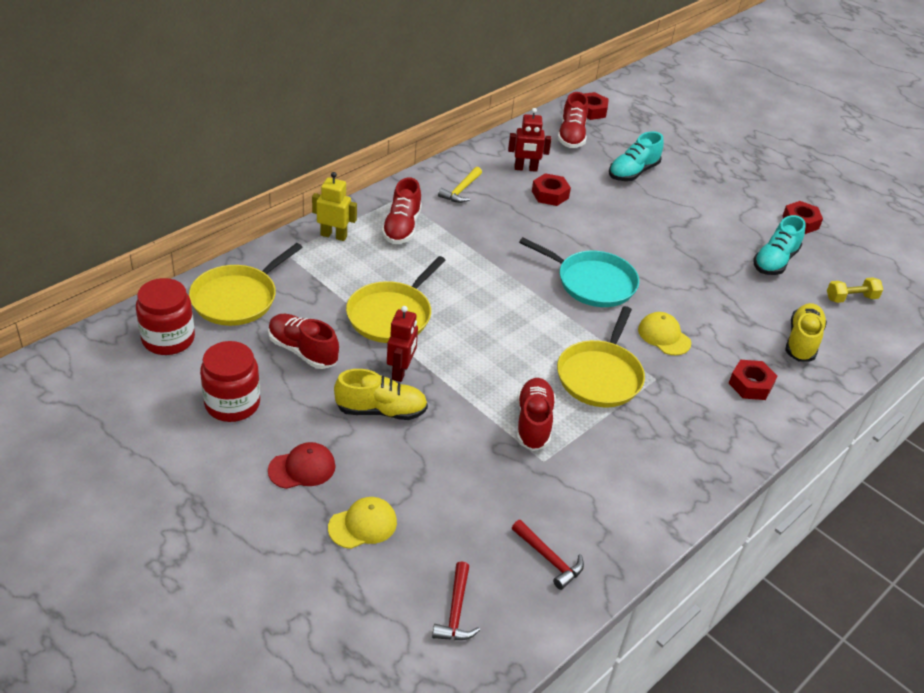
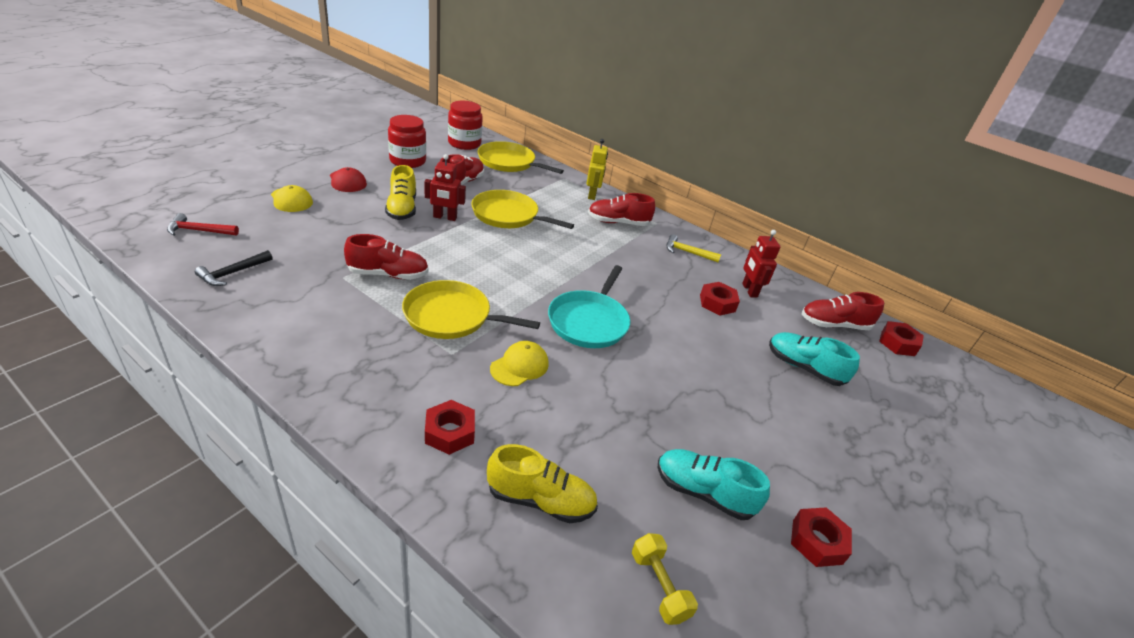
camera: 80 degrees right, 5 degrees down
red hammer [512,520,584,590] -> black hammer [195,250,273,286]

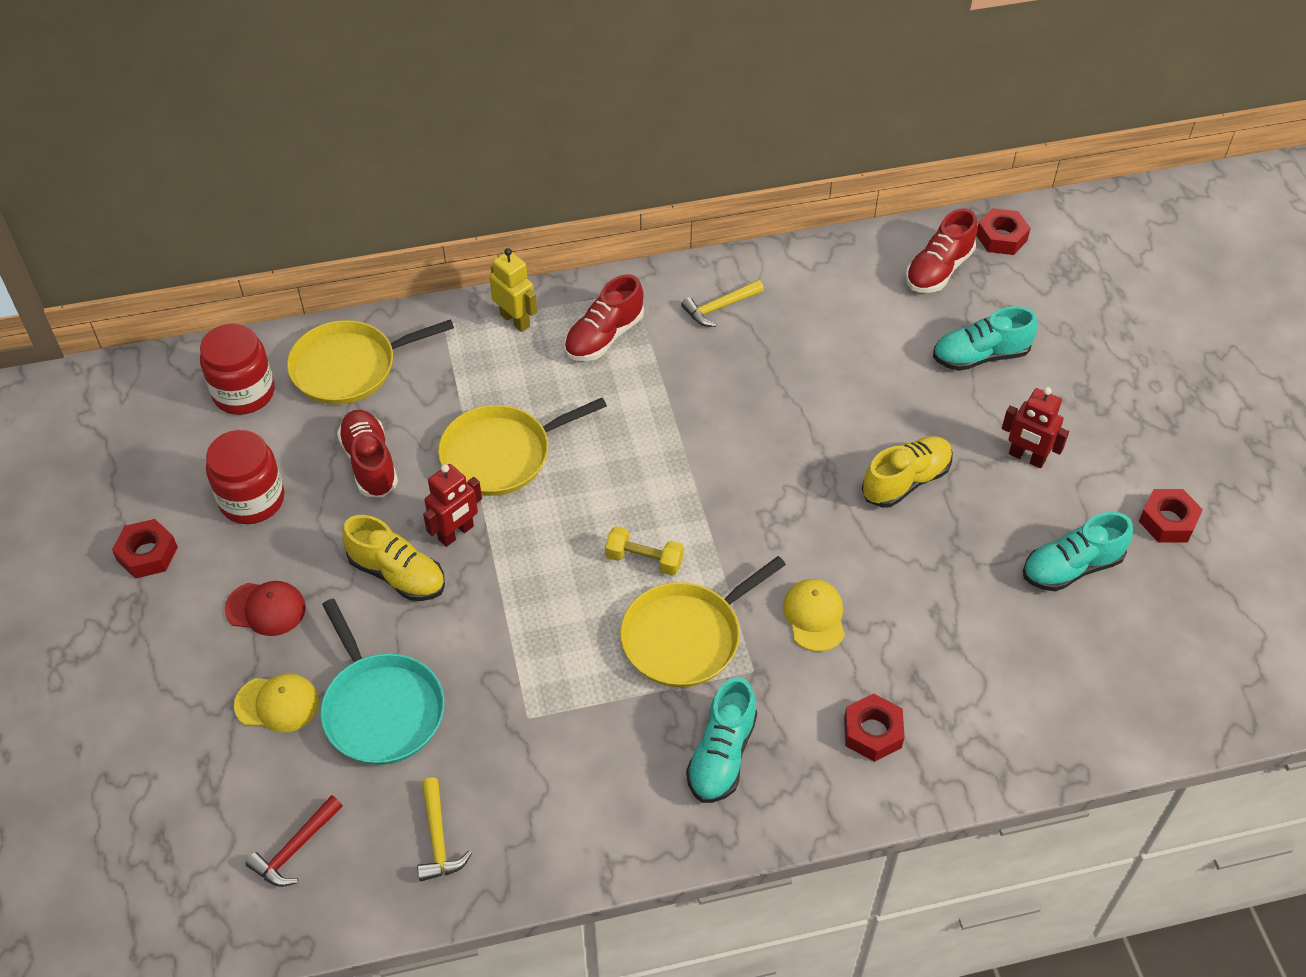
camera: 45 degrees left, 15 degrees up
black hammer [195,250,273,286] -> yellow hammer [417,777,472,882]
red shoe [344,234,428,280] -> none
yellow shoe [487,444,598,523] -> yellow shoe moved to [862,436,953,507]
turquoise pan [548,265,630,348] -> turquoise pan moved to [320,599,444,765]
yellow dumbbell [632,533,698,625] -> yellow dumbbell moved to [605,526,684,576]
red nut [700,282,740,315] -> red nut moved to [112,519,178,579]
red robot [742,230,780,298] -> red robot moved to [1002,387,1069,468]
none -> turquoise shoe [686,677,757,803]

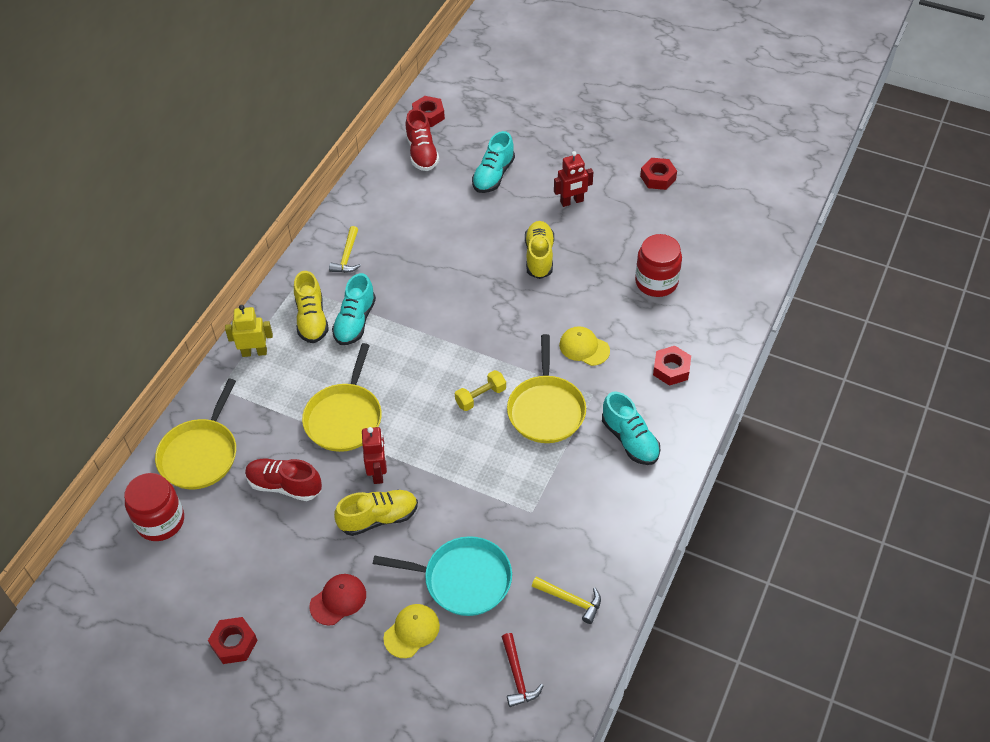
camera: 50 degrees left, 0 degrees up
red jar [206,430,285,524] -> red jar moved to [635,234,682,297]
red shoe [564,274,644,361] -> yellow shoe [294,271,329,343]
turquoise shoe [1023,512,1133,591] -> turquoise shoe moved to [332,273,376,345]

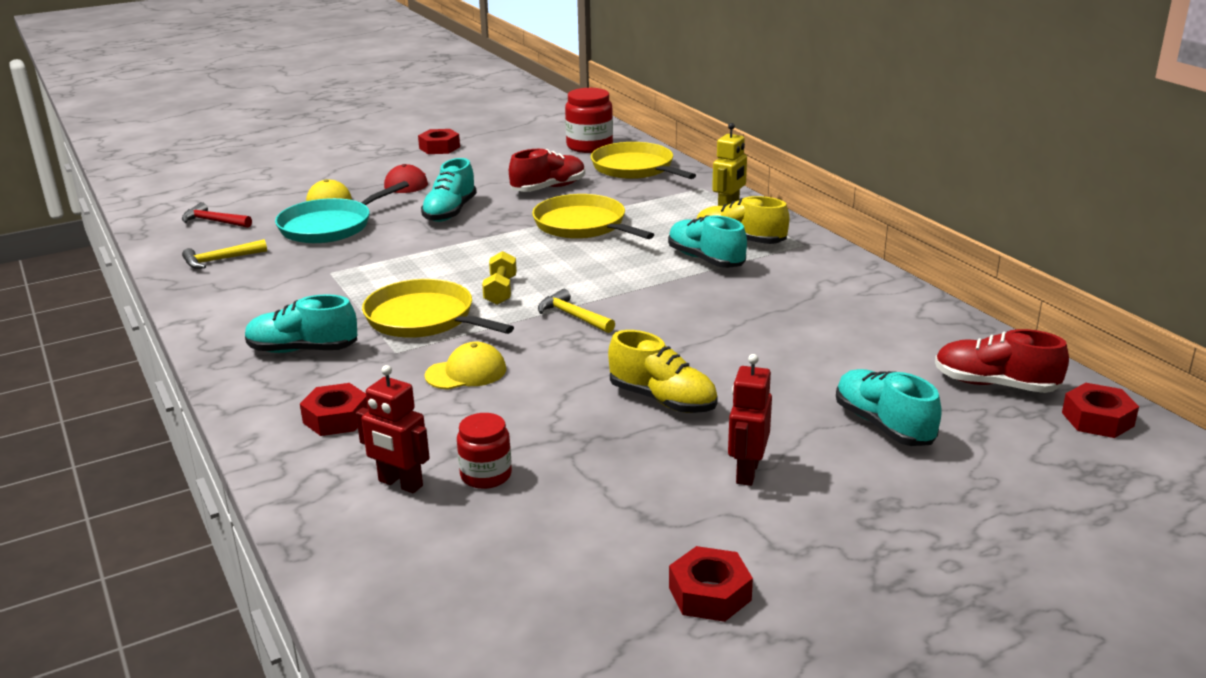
camera: 125 degrees right, 25 degrees down
yellow hammer [329,226,361,273] -> yellow hammer moved to [538,289,615,333]
yellow shoe [334,490,418,536] -> turquoise shoe [421,158,477,222]
red robot [362,427,387,484] -> red robot moved to [356,365,430,493]
red jar [635,234,682,297] -> red jar [457,413,512,489], size x0.64

